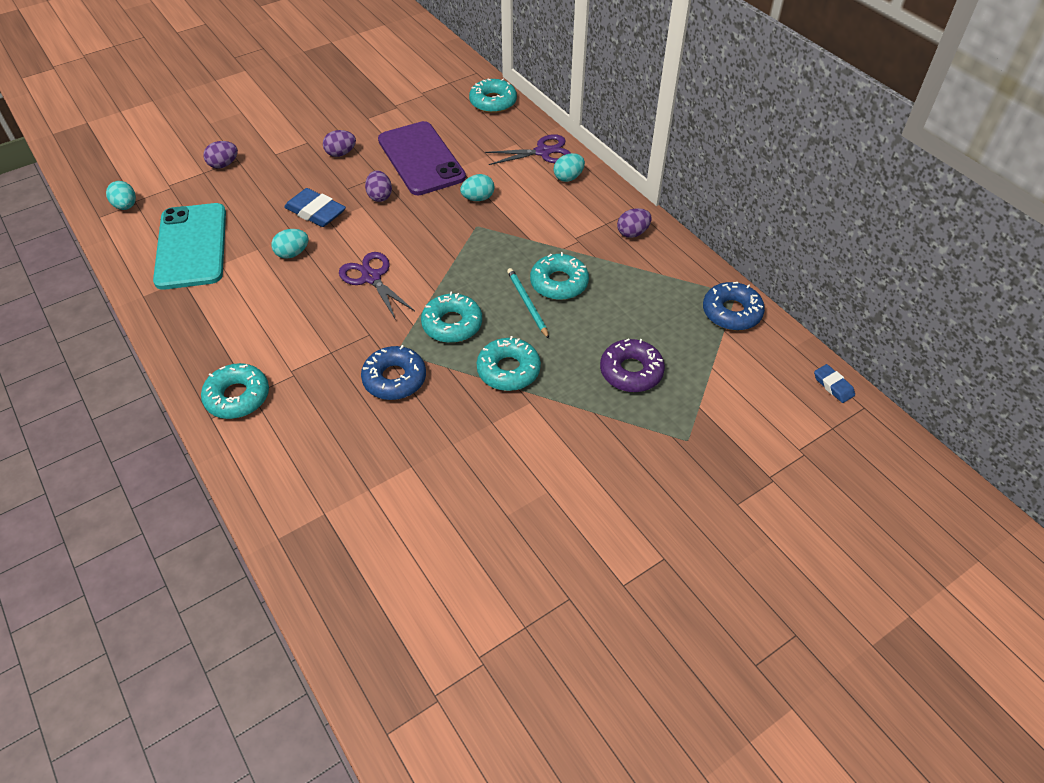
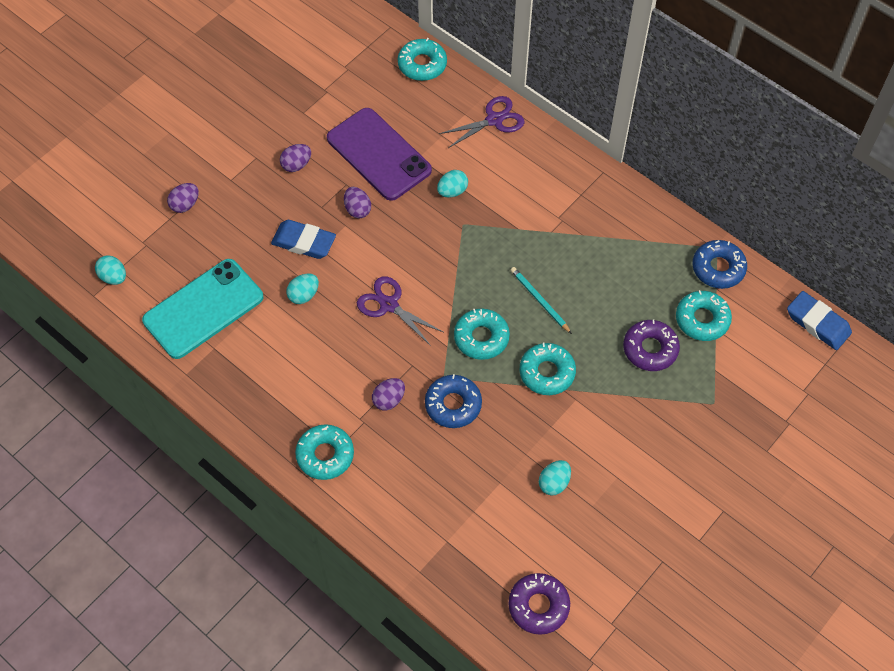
camera: 15 degrees left, 10 degrees up
turquoise phone [153,203,226,290] -> turquoise phone turned 75 degrees clockwise [142,259,263,359]
turquoise donut [530,252,589,300] -> turquoise donut moved to [676,290,732,341]
turquoise egg [553,153,585,182] -> turquoise egg moved to [539,460,571,496]
purple egg [617,208,651,238] -> purple egg moved to [372,378,405,411]
blue eraser [814,364,855,403] -> blue eraser [787,291,852,350], size x1.78
none -> purple donut [508,573,570,635]

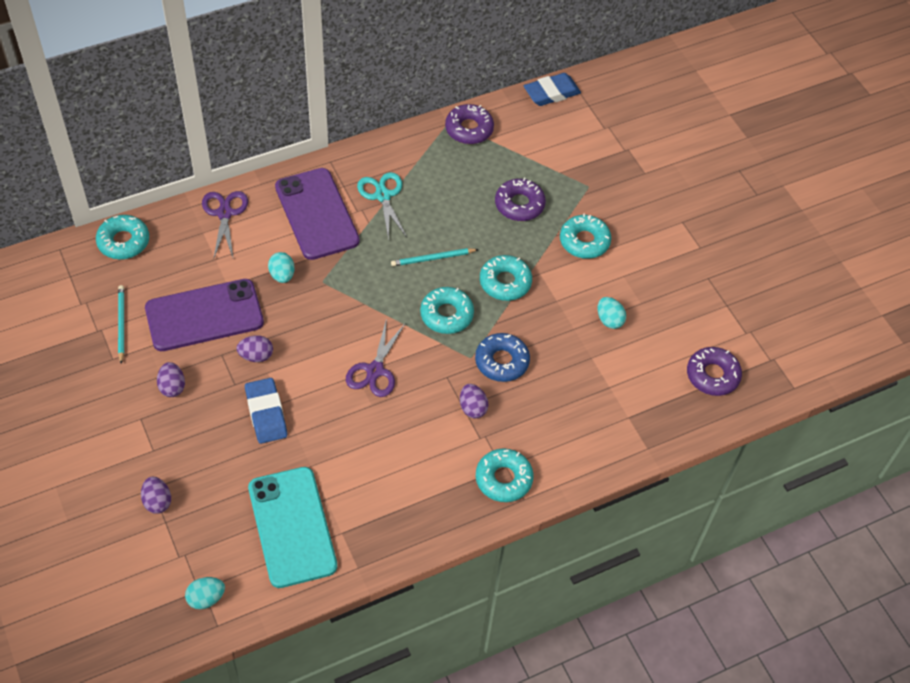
camera: 70 degrees left, 5 degrees down
blue eraser [271,220,336,259] -> blue eraser turned 60 degrees counterclockwise [245,378,287,444]
turquoise egg [286,273,319,304] -> none
purple scissors [357,276,443,346] -> purple scissors turned 45 degrees counterclockwise [346,318,405,397]
turquoise donut [676,290,732,341] -> turquoise donut moved to [560,213,611,259]
blue donut [693,240,747,289] -> purple donut [445,104,494,144]
none -> turquoise pencil [118,285,124,364]
none -> purple phone [275,168,360,260]
none -> turquoise scissors [357,172,407,241]

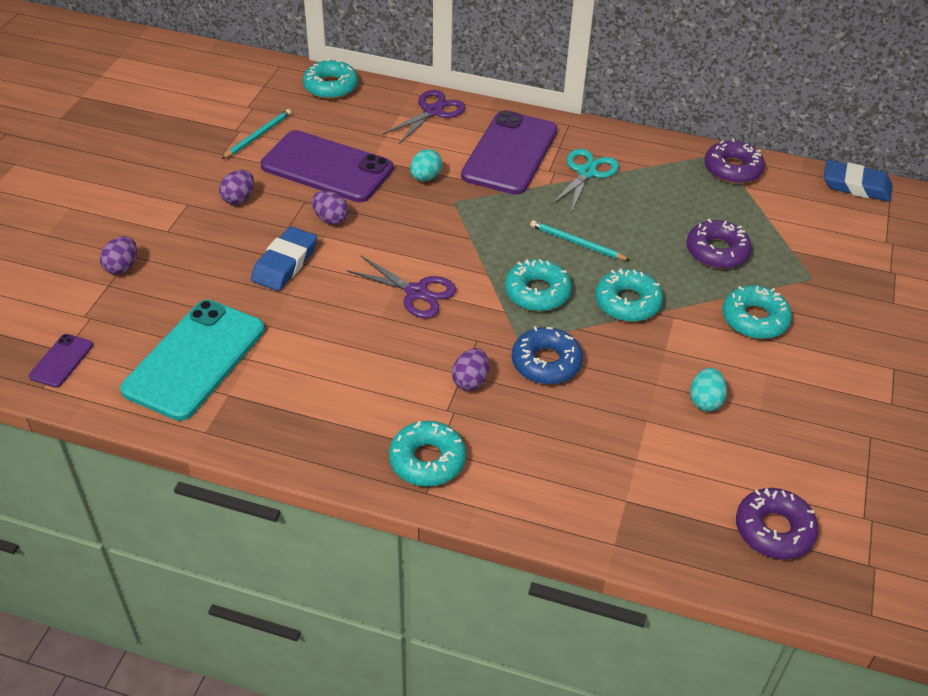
camera: 45 degrees right, 10 degrees down
turquoise egg [185,577,225,610] -> purple phone [29,334,93,388]
purple scissors [346,318,405,397] -> purple scissors turned 120 degrees counterclockwise [347,256,456,318]

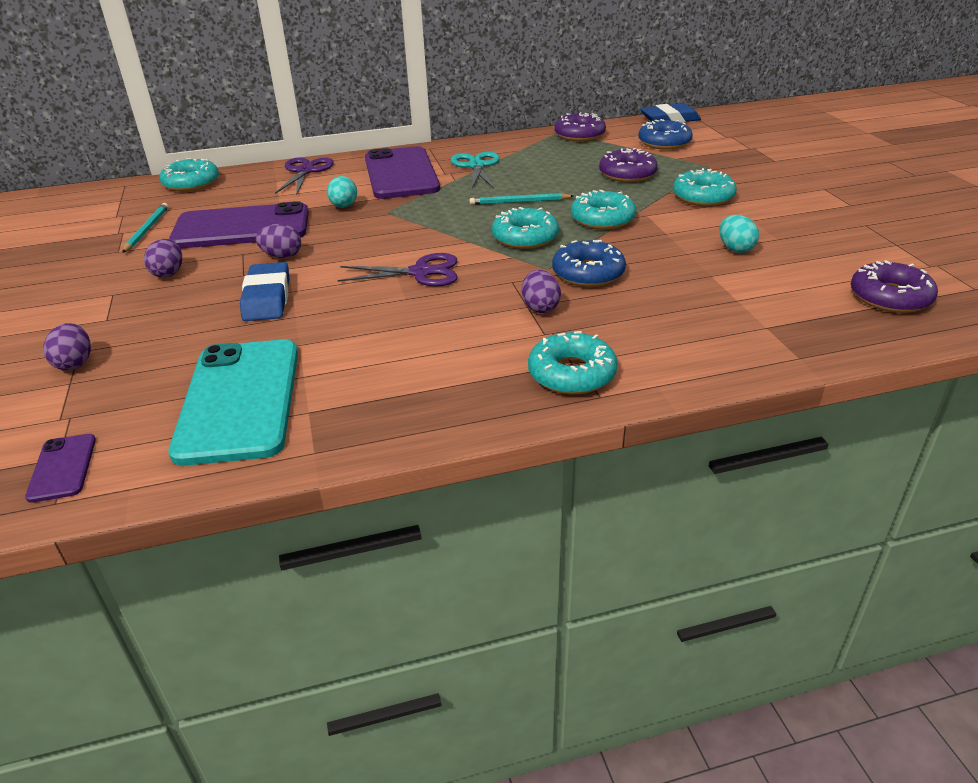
camera: 30 degrees left, 10 degrees down
none -> blue donut [639,119,693,150]

